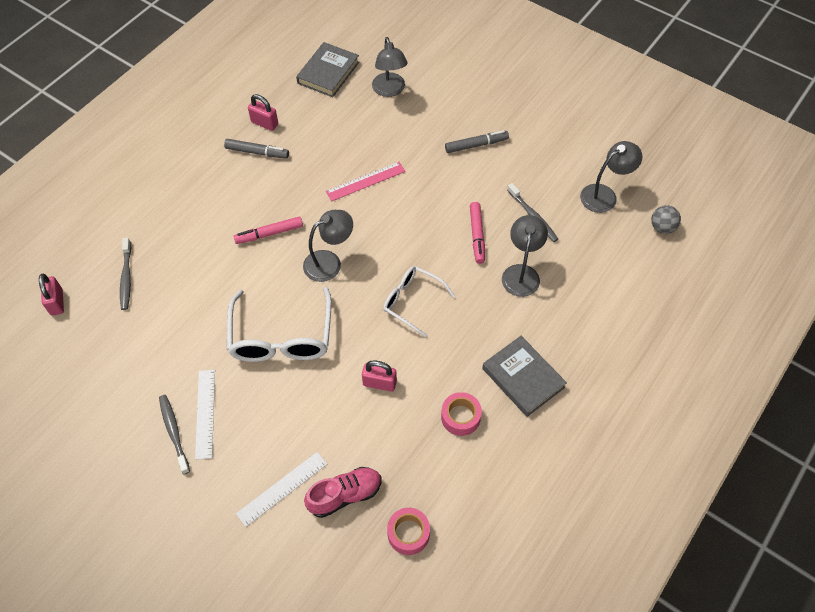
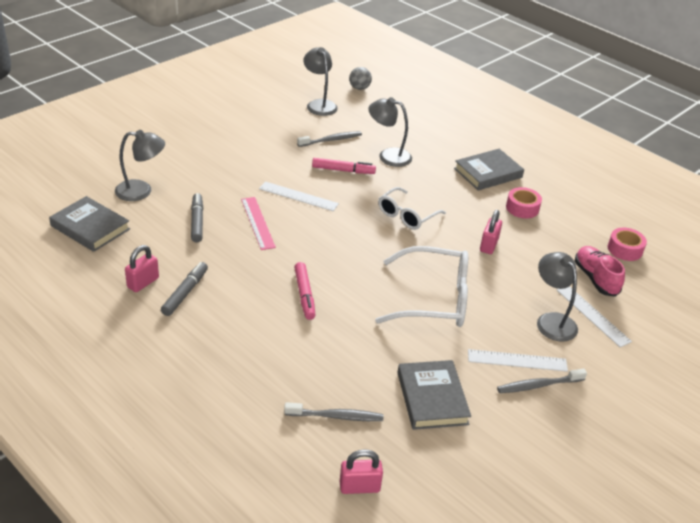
camera: 85 degrees left, 20 degrees down
grey lamp [303,210,353,282] -> grey lamp moved to [537,252,578,342]
grey marker [445,130,509,153] -> grey marker moved to [191,193,203,243]
none -> white ruler [259,181,339,211]
none -> grey book [398,360,471,430]

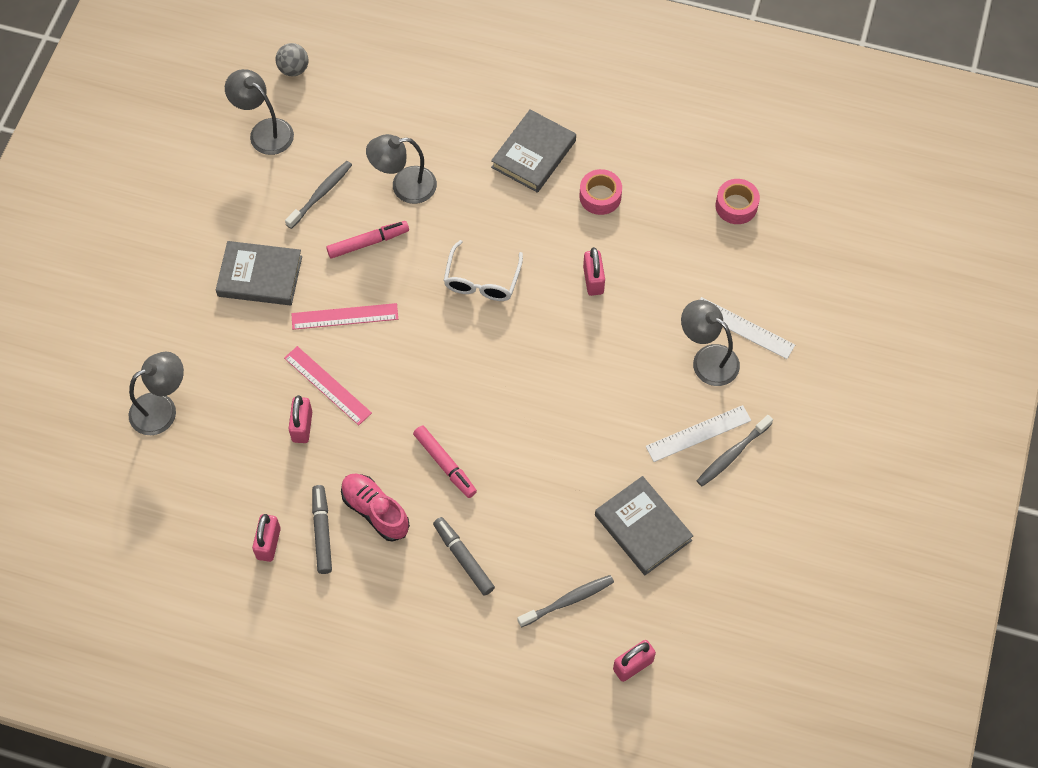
camera: 25 degrees left, 25 degrees up
grey book [49,196,130,252] -> grey book moved to [216,241,302,305]
grey marker [191,193,203,243] -> grey marker moved to [433,517,495,596]
white ruler [259,181,339,211] -> pink ruler [291,303,398,330]
white glasses [375,246,468,327] -> none
pink shoe [575,246,625,297] -> pink shoe moved to [341,474,410,542]
none -> pink padlock [288,395,312,443]

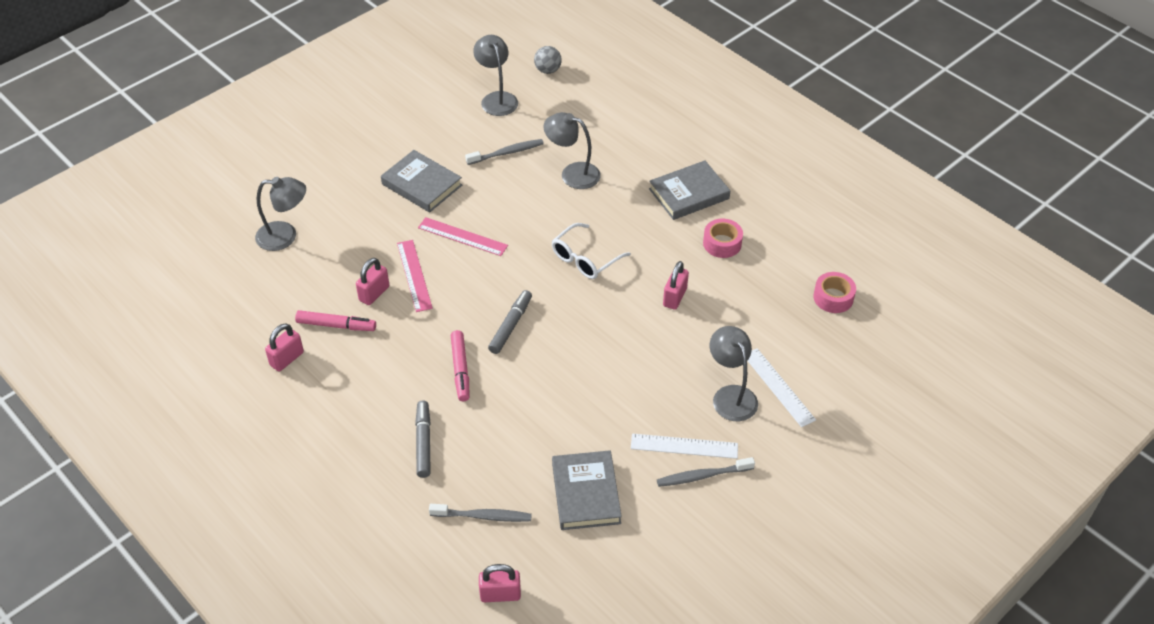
camera: 30 degrees right, 15 degrees down
grey marker [312,485,332,574] -> grey marker moved to [488,290,532,354]
pink marker [326,221,409,258] -> pink marker moved to [295,310,376,331]
pink shoe [341,474,410,542] -> none

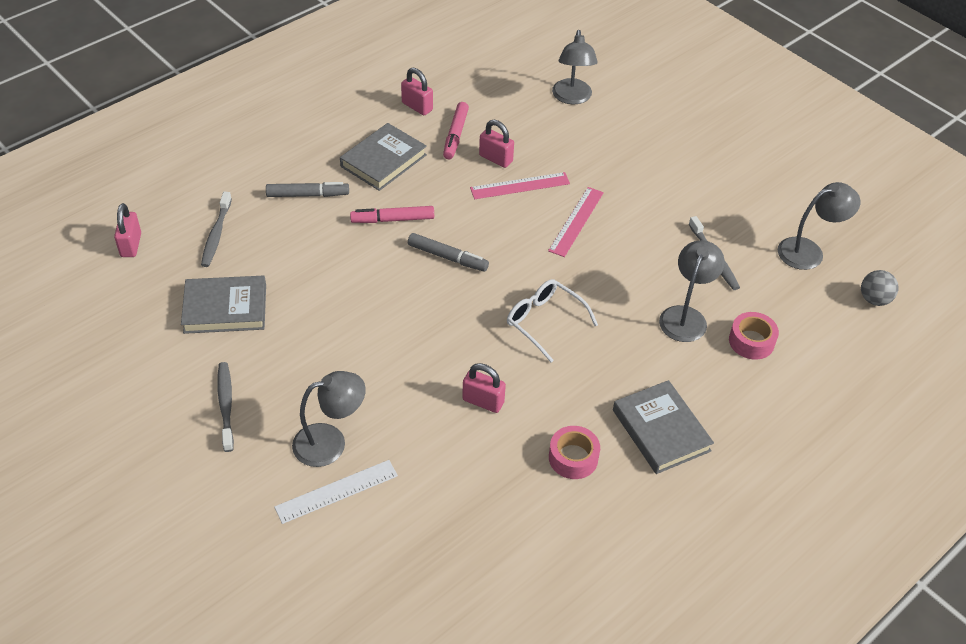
camera: 90 degrees right, 0 degrees up
grey book [381,150,462,213] -> grey book moved to [340,123,427,191]
white ruler [631,434,738,459] -> none
pink tape [813,272,856,313] -> pink tape moved to [729,312,779,360]

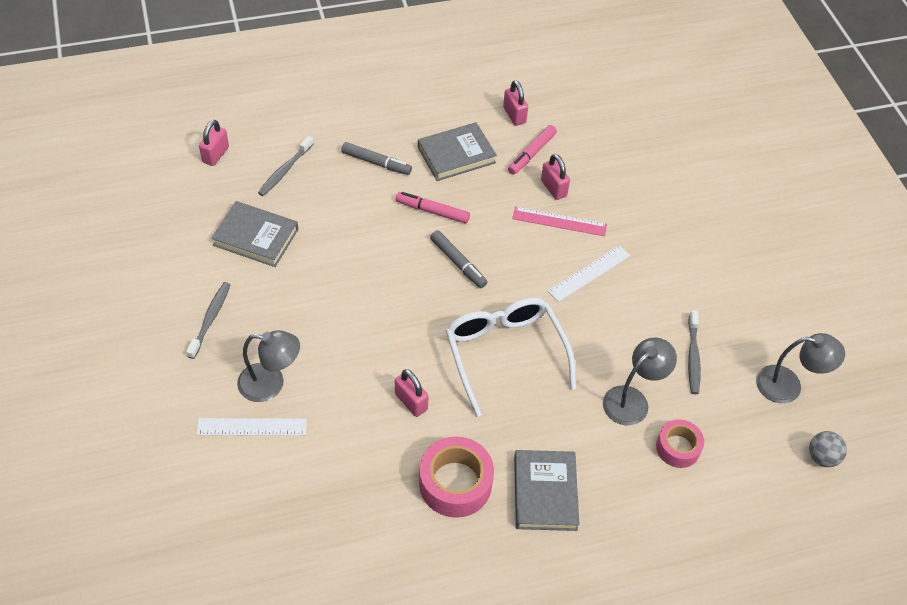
camera: 25 degrees right, 5 degrees up
white glasses [507,279,598,363] -> white glasses [445,298,576,417], size x1.61
pink ruler [548,187,604,257] -> white ruler [547,245,630,302]
pink tape [549,426,600,479] -> pink tape [419,437,494,518], size x1.60
grey lamp [552,30,598,104] -> none

